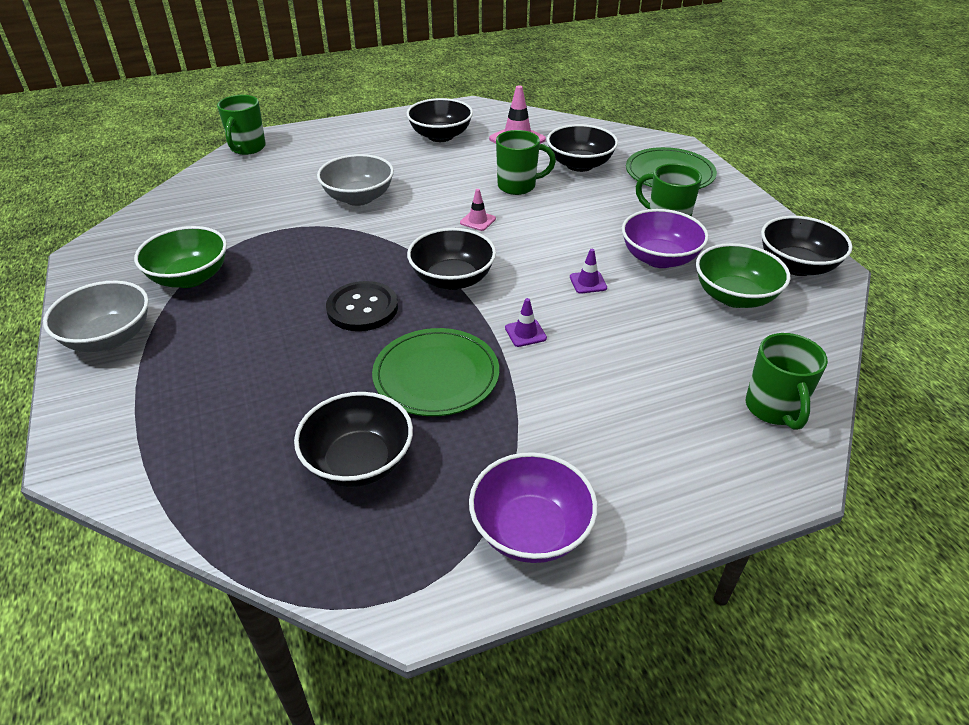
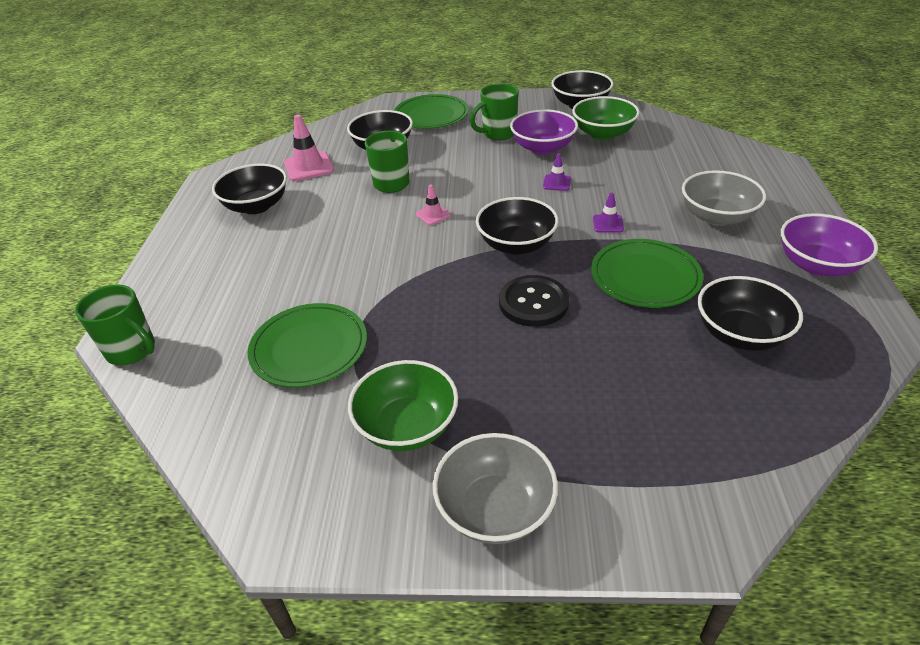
camera: 65 degrees left, 0 degrees up
grey bowl [317,154,394,206] -> grey bowl moved to [682,170,766,226]
green mug [746,333,828,430] -> none
none -> green plate [248,303,367,387]

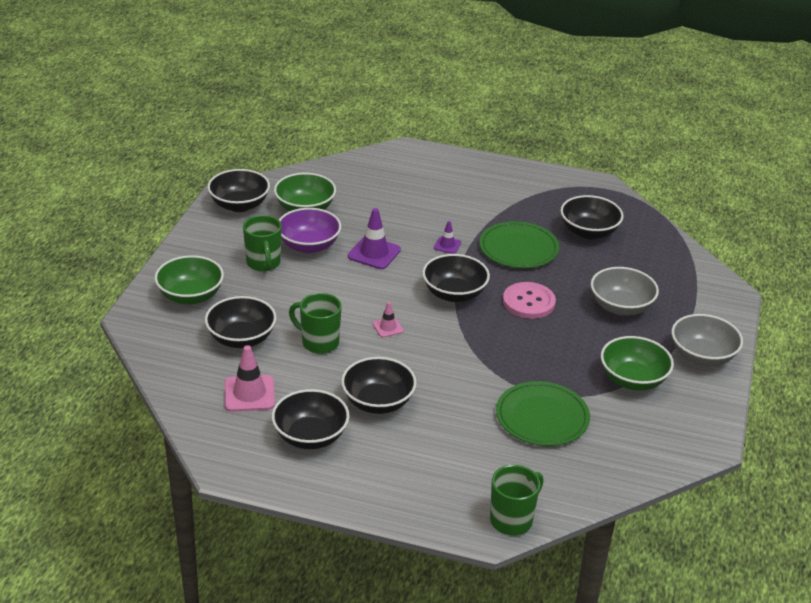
camera: 80 degrees left, 5 degrees down
green plate [394,94,469,129] -> green bowl [155,255,224,305]
black button [499,275,569,327] -> pink button [503,282,556,319]
purple traffic cone [543,153,571,191] -> purple traffic cone [348,208,401,269], size x1.81
grey bowl [682,170,766,226] -> grey bowl moved to [591,267,659,316]
purple bowl [781,213,878,276] -> none
none -> black bowl [341,357,417,414]

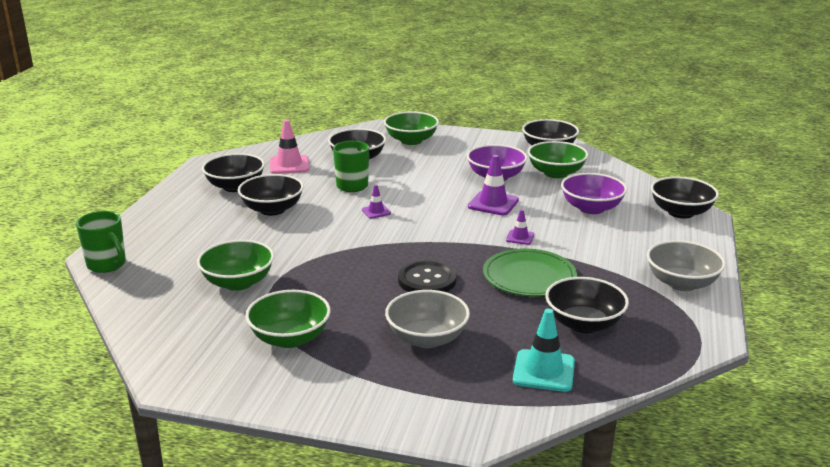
camera: 90 degrees right, 10 degrees down
green mug [243,215,282,271] -> none
pink traffic cone [373,302,404,338] -> purple traffic cone [362,185,391,219]
black bowl [422,254,490,302] -> black bowl moved to [651,176,719,219]
green plate [496,381,590,446] -> green bowl [197,240,274,291]
pink button [503,282,556,319] -> black button [398,260,456,292]
grey bowl [671,314,743,366] -> grey bowl moved to [647,240,726,291]
none -> turquoise traffic cone [513,308,575,392]
none -> purple bowl [561,173,627,214]

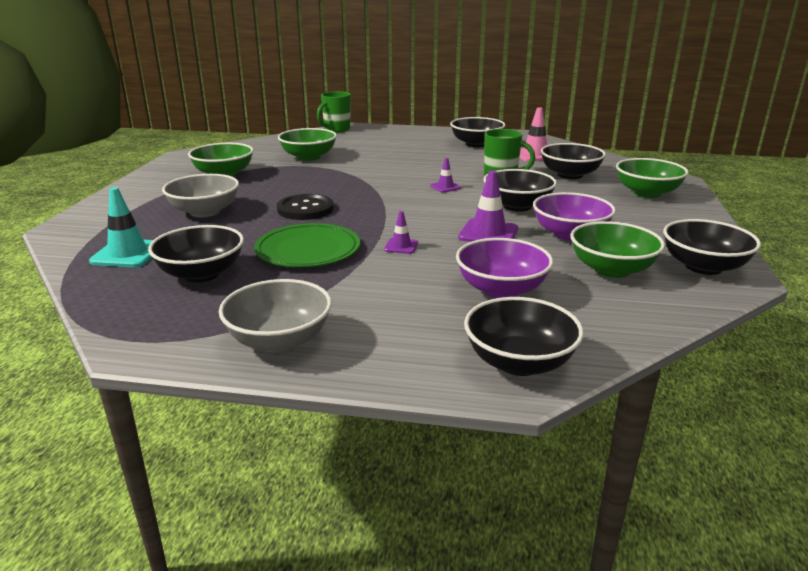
camera: 85 degrees right, 0 degrees up
black bowl [238,174,304,216] -> black bowl moved to [483,169,557,212]

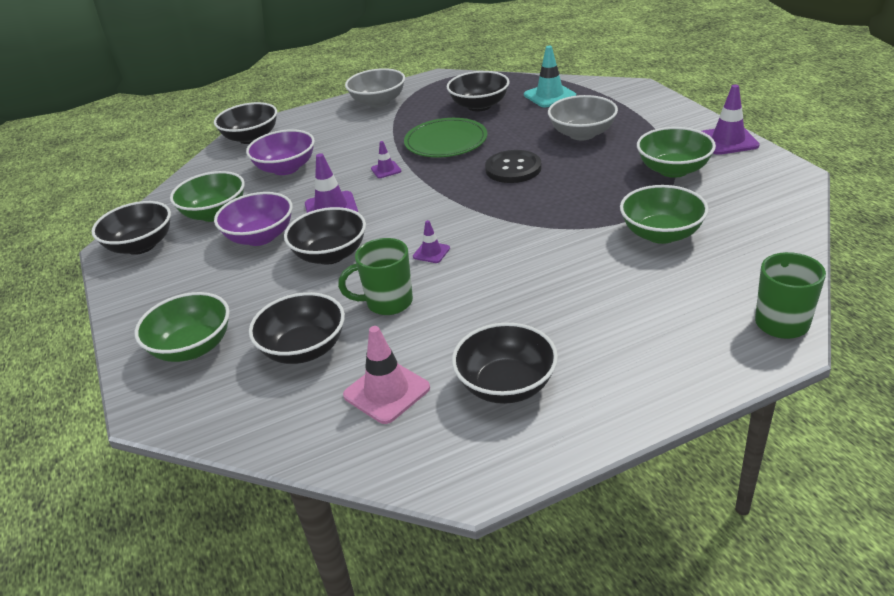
camera: 150 degrees right, 10 degrees up
none -> purple traffic cone [702,84,760,155]

